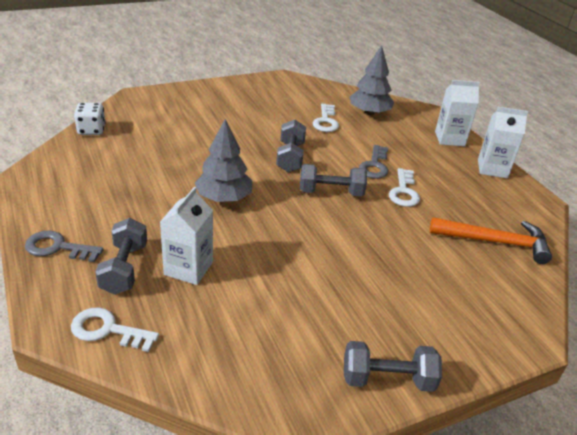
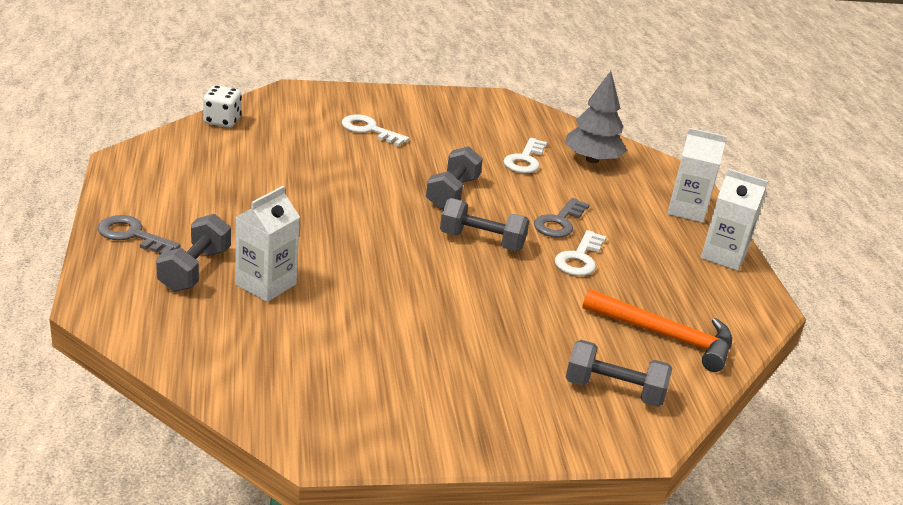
camera: 15 degrees right, 5 degrees down
white key [71,307,159,352] -> white key moved to [342,114,409,146]
grey tree [195,119,253,202] -> none
grey dumbbell [344,341,442,392] -> grey dumbbell moved to [566,340,672,407]

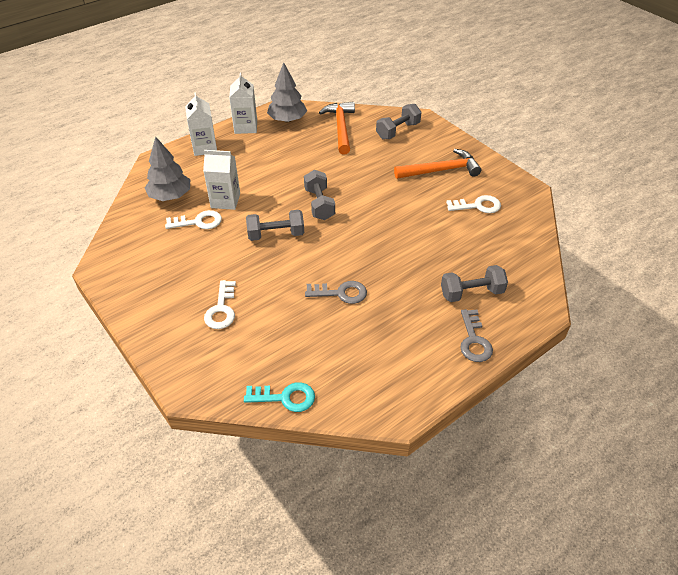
camera: 115 degrees left, 15 degrees up
white dice [203,85,242,128] -> turquoise key [244,382,315,412]
white carton [235,186,300,302] -> white carton moved to [203,150,240,210]
grey key [534,198,590,238] -> grey key moved to [305,281,367,304]
white key [555,230,607,276] -> white key moved to [446,195,501,213]
grey dumbbell [566,340,672,407] -> grey dumbbell turned 60 degrees clockwise [376,104,422,140]
none -> grey tree [267,63,307,122]
none -> orange hammer [394,149,481,179]

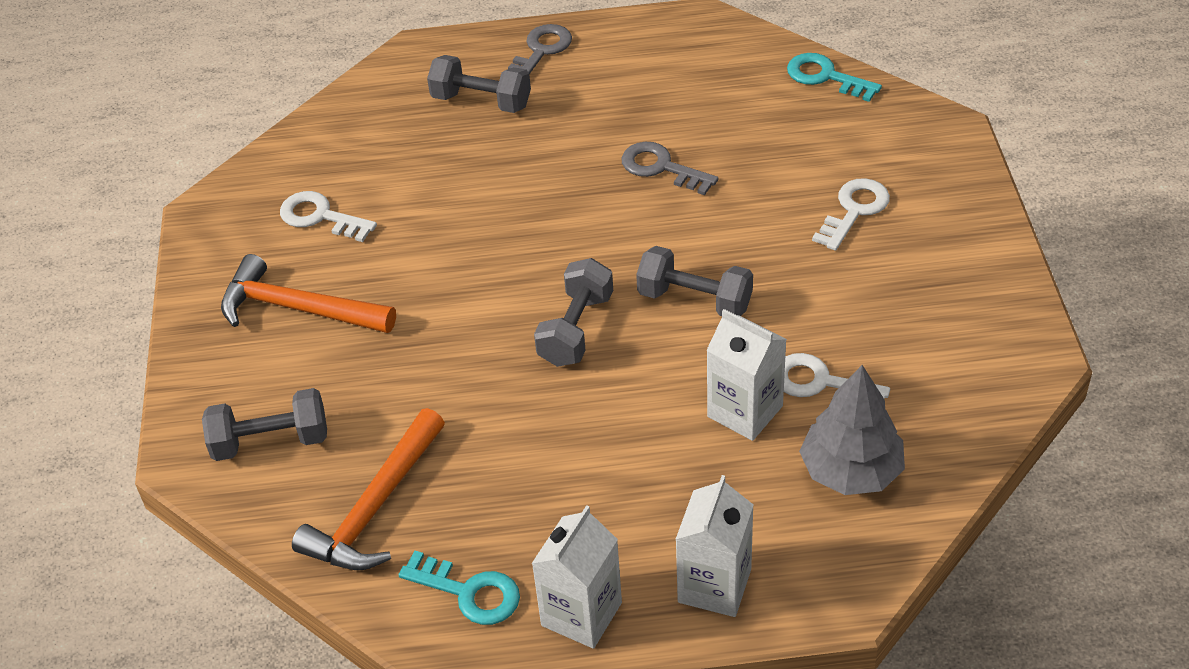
camera: 145 degrees left, 0 degrees up
grey tree [267,63,307,122] -> turquoise key [399,551,520,625]

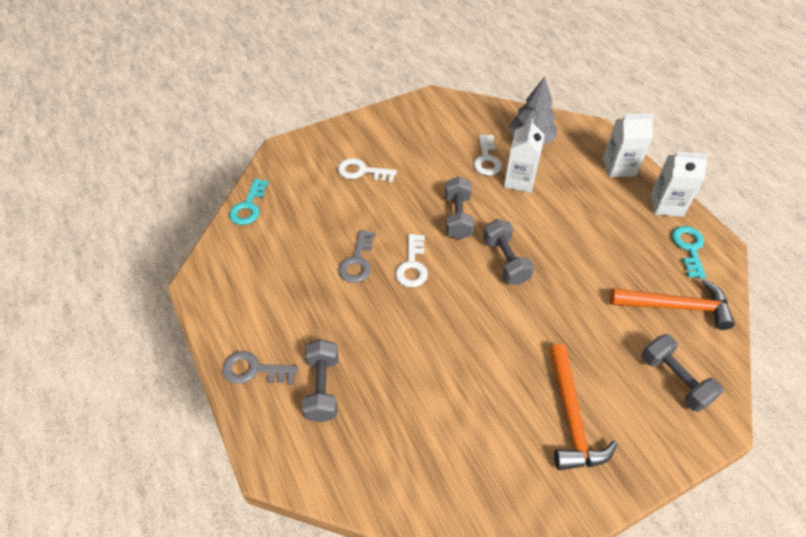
camera: 115 degrees left, 5 degrees up
white key [280,191,377,242] -> white key moved to [395,234,428,288]
grey dumbbell [534,258,613,367] -> grey dumbbell turned 75 degrees clockwise [483,219,534,285]

